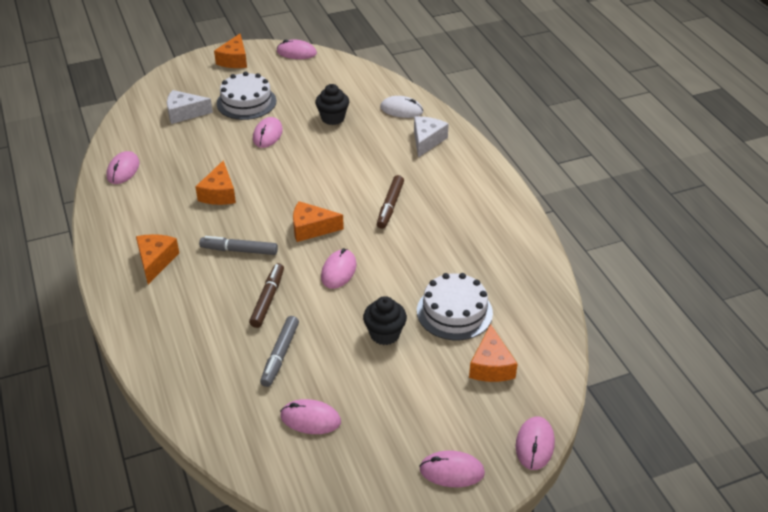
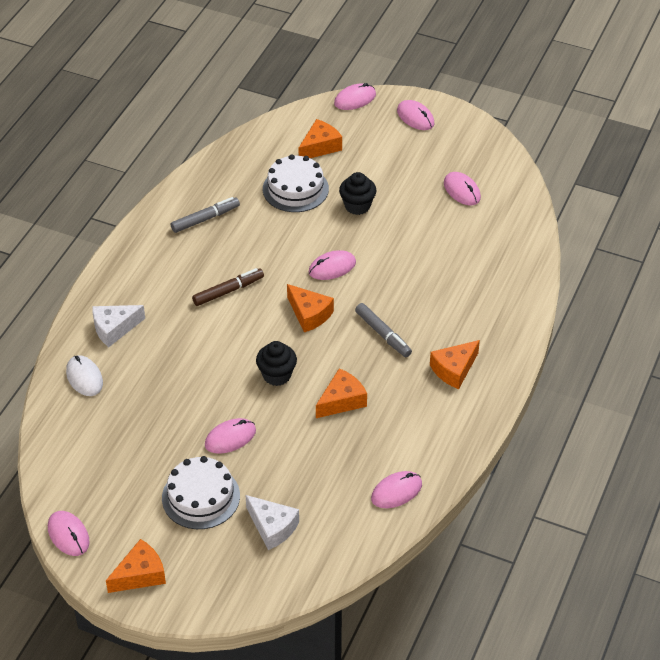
camera: 135 degrees left, 5 degrees up
brown marker [249,263,284,328] -> none
grey marker [260,316,299,387] -> grey marker moved to [171,197,240,233]
black cupcake [315,84,349,125] -> black cupcake moved to [256,341,297,386]

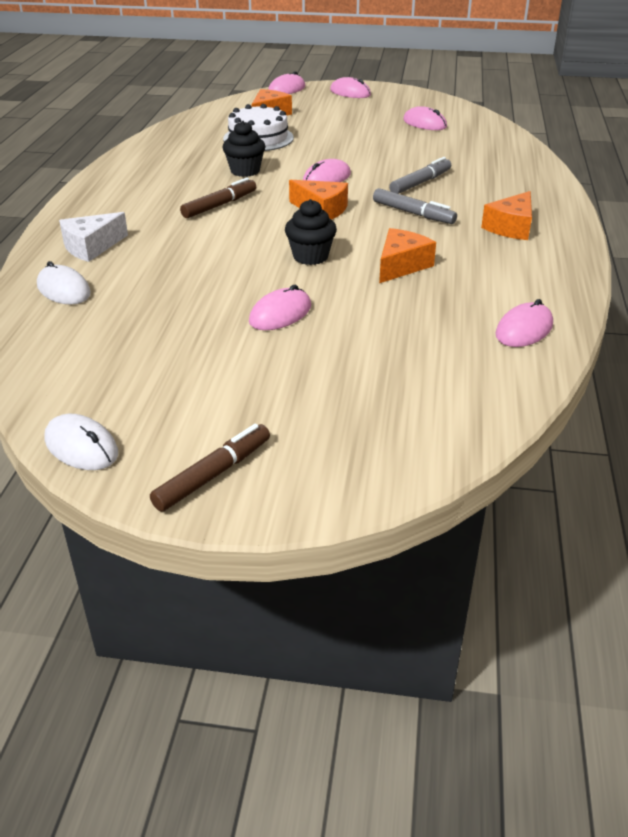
camera: 15 degrees left, 10 degrees down
pink mouse [48,511,90,556] -> white mouse [44,414,118,470]
orange cheese [106,539,166,593] -> brown marker [150,424,270,512]
white cake [162,456,240,529] -> none
grey marker [171,197,240,233] -> grey marker moved to [389,157,451,194]
white cheese [246,495,299,550] -> none
black cupcake [339,172,377,215] -> black cupcake moved to [223,121,265,177]

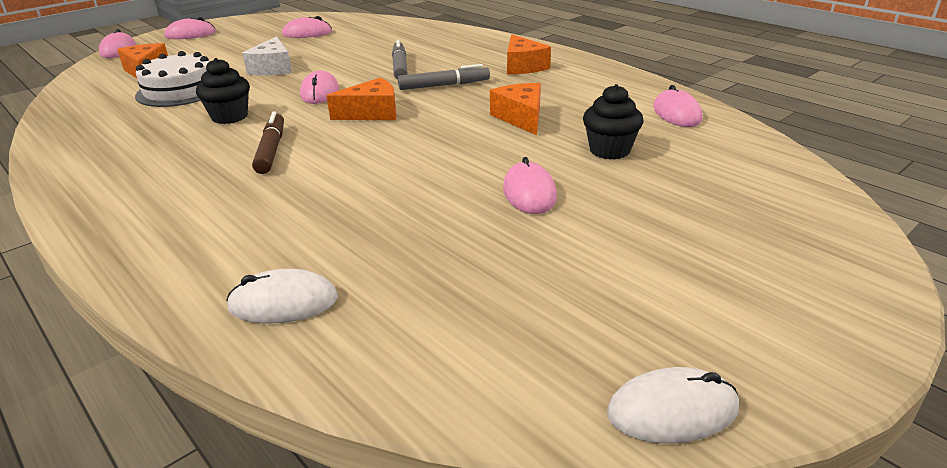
camera: 50 degrees left, 5 degrees down
white cheese [59,212,128,262] -> white cheese moved to [242,36,292,76]
brown marker [150,424,270,512] -> none
black cupcake [285,199,337,265] -> black cupcake moved to [583,84,643,159]

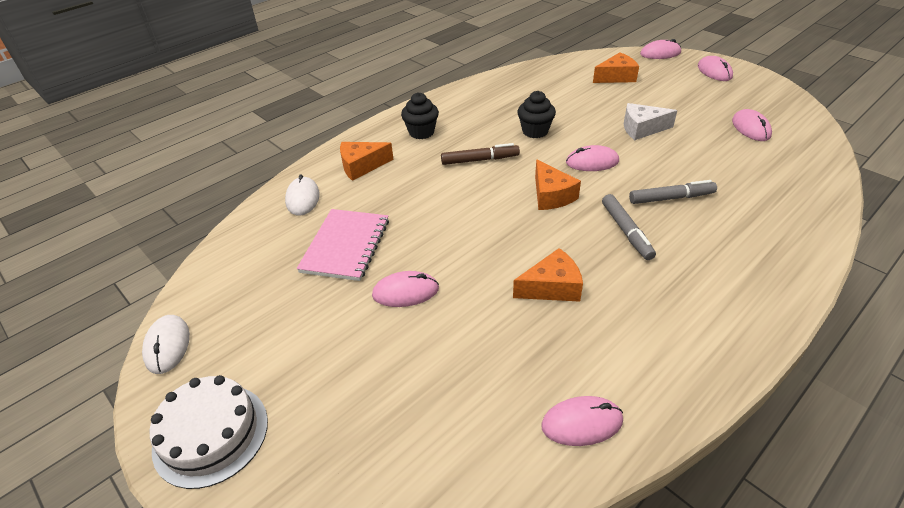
camera: 90 degrees right, 10 degrees up
white cake [135,51,210,107] -> white cake moved to [150,375,268,489]
orange cheese [507,35,551,74] -> orange cheese moved to [340,142,394,181]
black cupcake [583,84,643,159] -> black cupcake moved to [401,92,439,139]
none -> pink notebook [297,209,389,281]

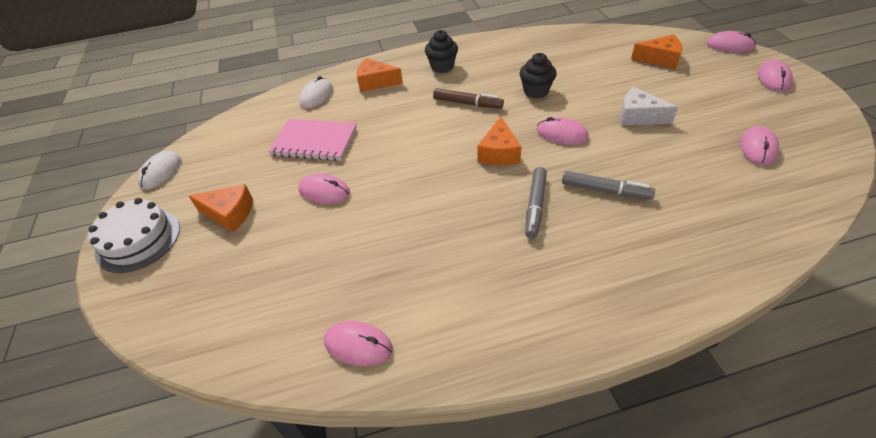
camera: 30 degrees right, 5 degrees up
pink notebook [297,209,389,281] -> pink notebook turned 60 degrees clockwise [268,119,357,161]
orange cheese [513,248,583,302] -> orange cheese moved to [189,184,253,232]

